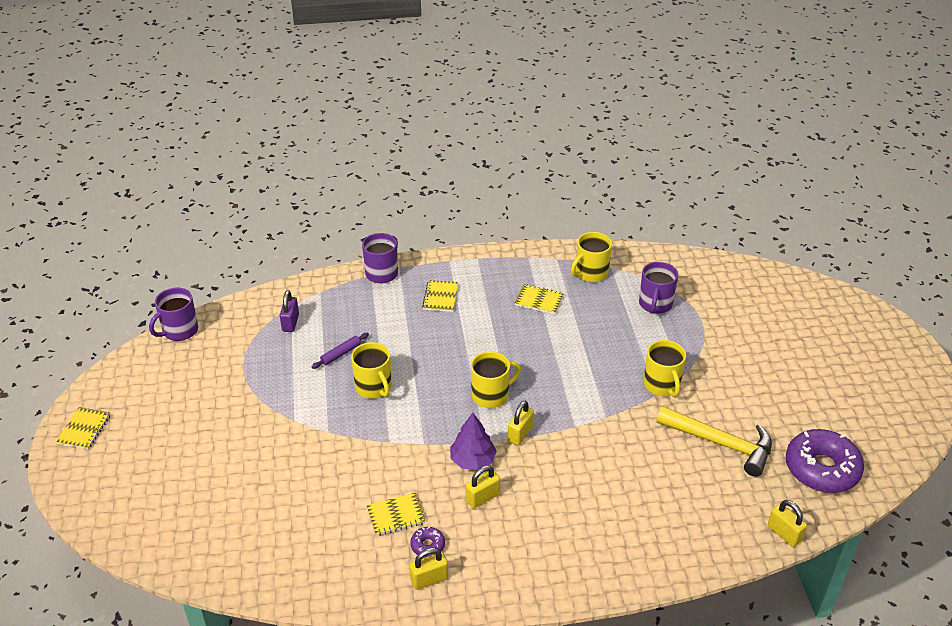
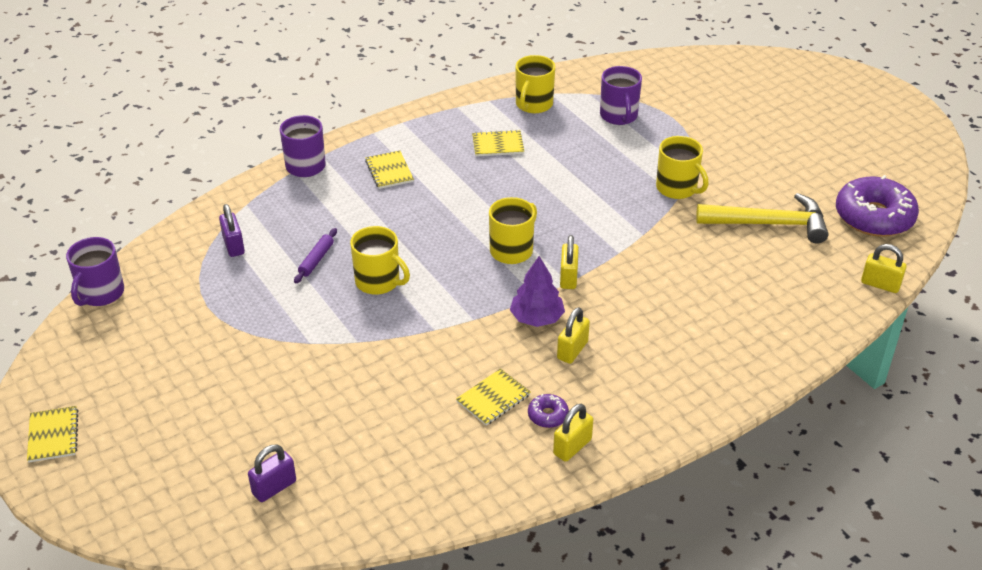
camera: 25 degrees left, 0 degrees up
none -> purple padlock [248,445,296,502]

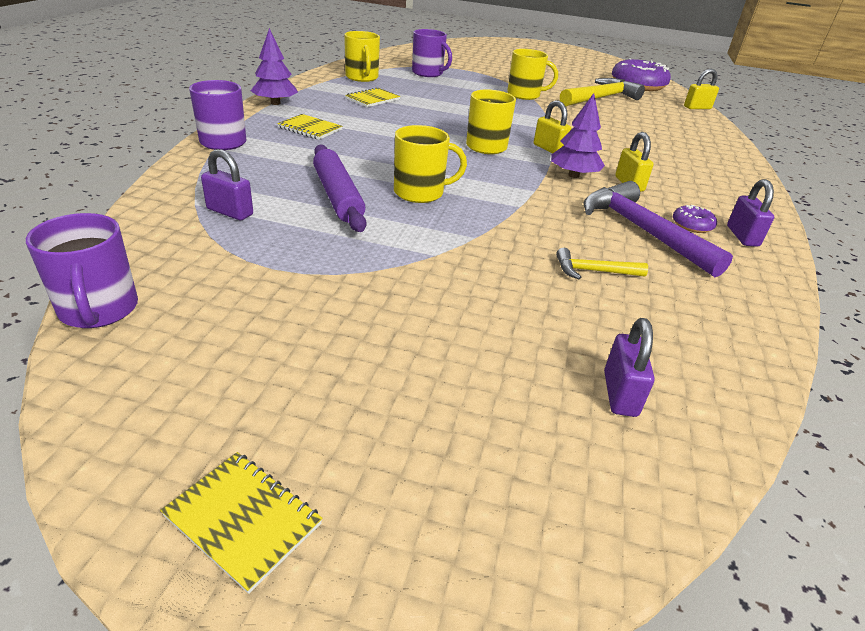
camera: 45 degrees left, 5 degrees down
purple rolling pin [294,228,337,284] -> purple rolling pin [313,144,366,232], size x1.80
yellow notebook [456,368,531,426] -> purple hammer [583,181,733,277]
yellow padlock [553,404,593,462] -> purple padlock [727,179,774,247]
none -> purple tree [251,28,298,105]
none -> yellow hammer [556,248,648,279]

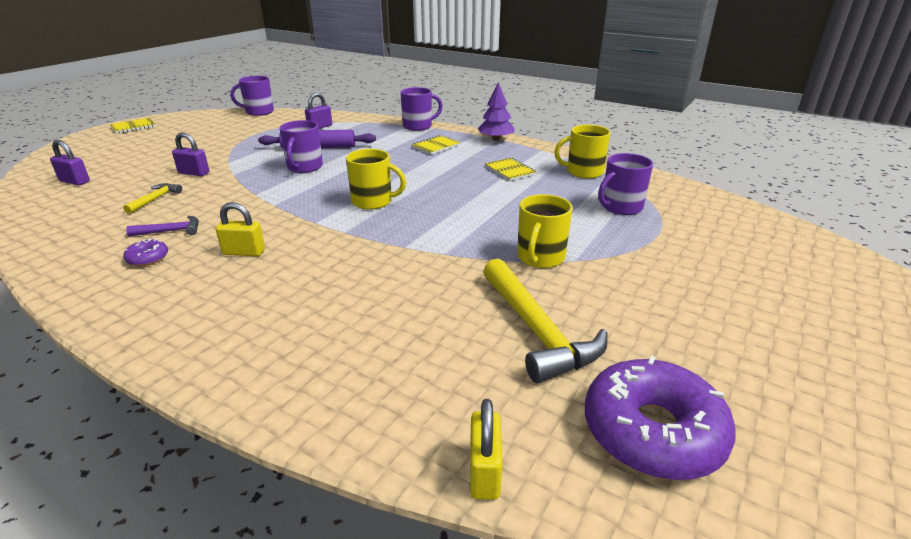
camera: 110 degrees right, 5 degrees down
yellow mug [394,125,467,203] -> purple mug [279,120,323,173]
yellow padlock [534,100,572,154] -> none
purple tree [551,93,605,178] -> none
purple hammer [583,181,733,277] -> purple hammer [126,216,199,236], size x0.49
purple padlock [727,179,774,247] -> purple padlock moved to [172,132,209,176]

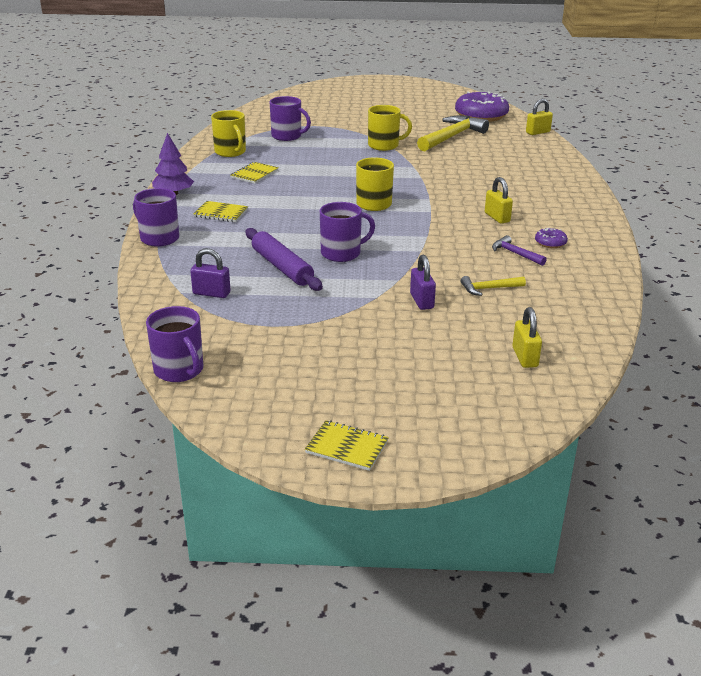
camera: 120 degrees left, 0 degrees up
purple padlock [50,140,90,185] -> yellow padlock [512,307,542,368]

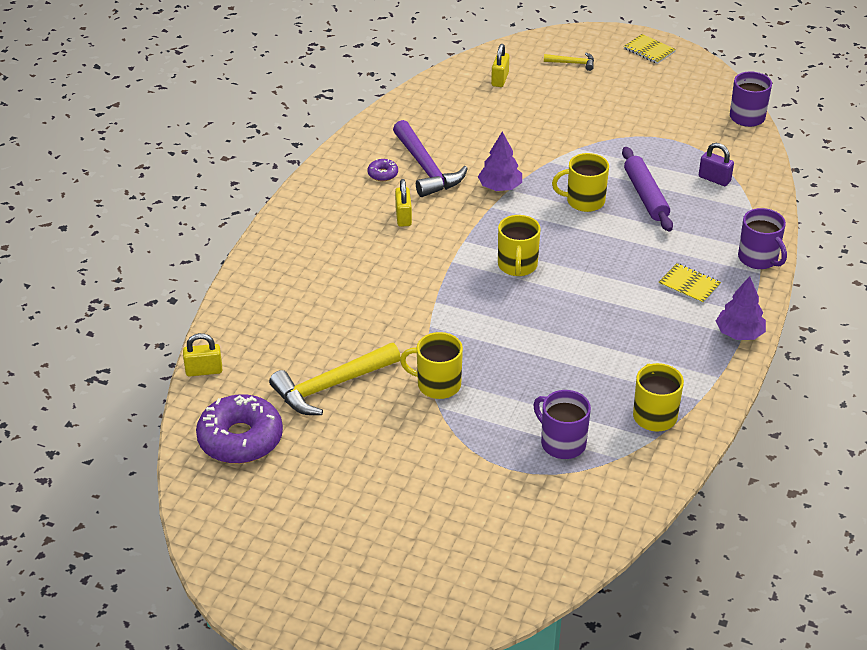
camera: 160 degrees left, 10 degrees up
yellow notebook [231,162,279,184] -> none
purple mug [320,202,375,262] -> yellow mug [552,153,609,212]
purple padlock [410,255,436,310] -> none
yellow hammer [461,276,526,296] -> yellow hammer moved to [544,53,594,71]
purple hammer [492,235,547,266] -> purple hammer [393,120,468,197], size x2.02
none -> purple tree [478,132,522,191]

